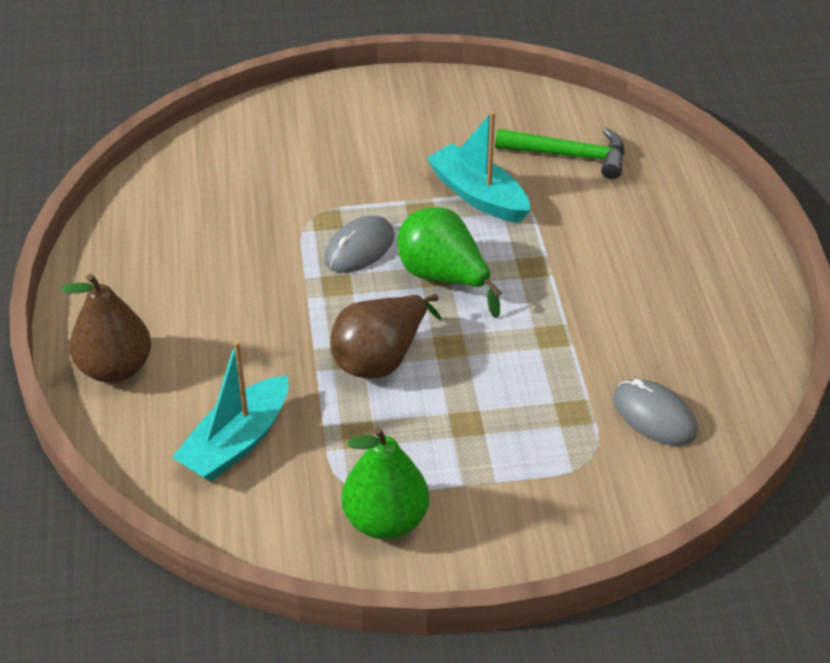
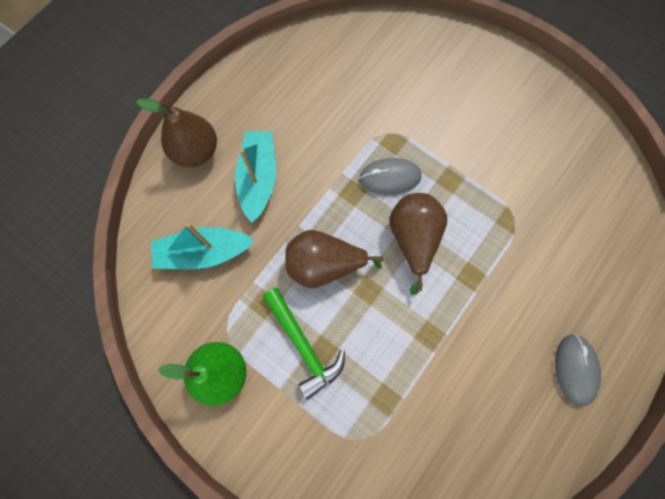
camera: 45 degrees right, 30 degrees up
green pear [397,207,502,318] -> brown pear [389,193,447,295]
turquoise boat [427,111,530,223] -> turquoise boat moved to [235,131,276,223]
green hammer [495,128,625,179] -> green hammer moved to [263,288,345,400]
grey mouse [613,379,697,446] -> grey mouse moved to [555,334,601,407]

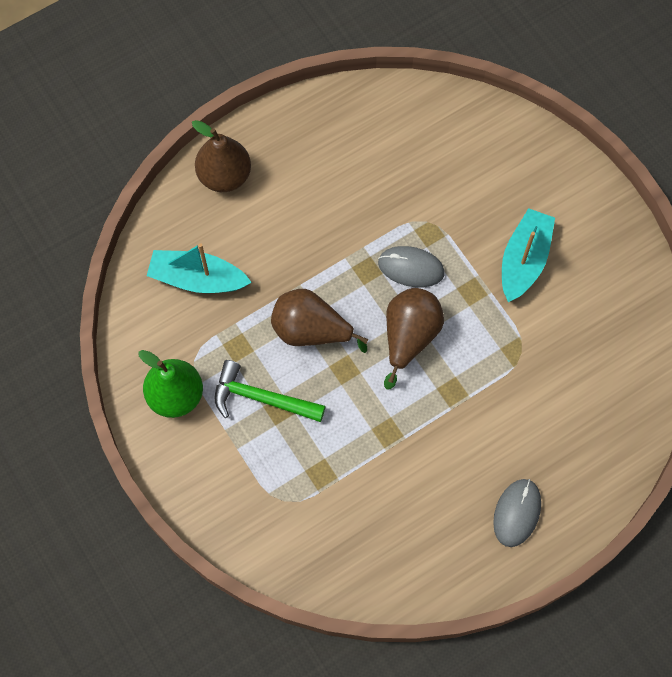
camera: 20 degrees right, 5 degrees down
turquoise boat [235,131,276,223] -> turquoise boat moved to [502,208,555,302]
green hammer [263,288,345,400] -> green hammer turned 120 degrees clockwise [215,360,325,422]

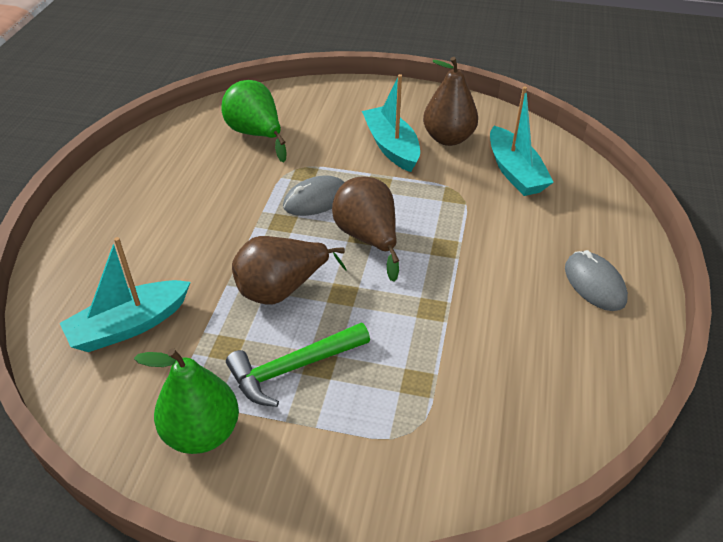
camera: 45 degrees left, 25 degrees down
brown pear [192,120,251,192] -> brown pear moved to [423,57,478,146]
none -> green pear [221,80,287,162]
none -> turquoise boat [490,86,554,196]

